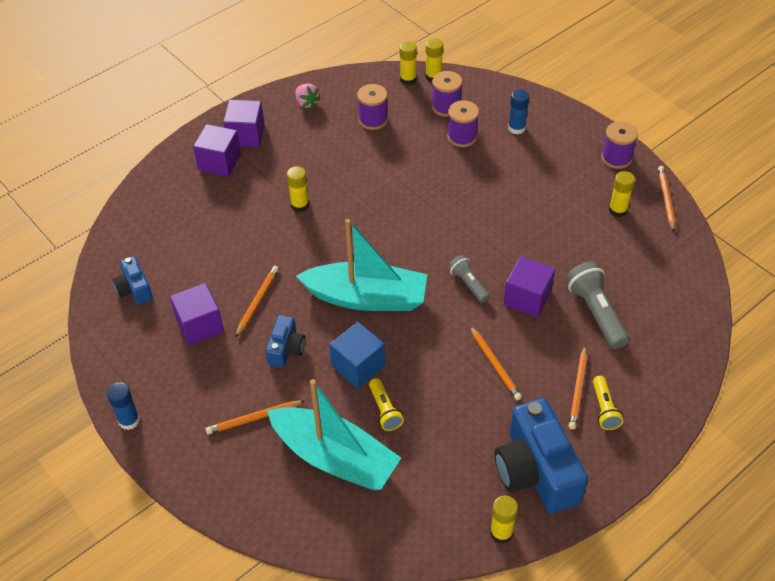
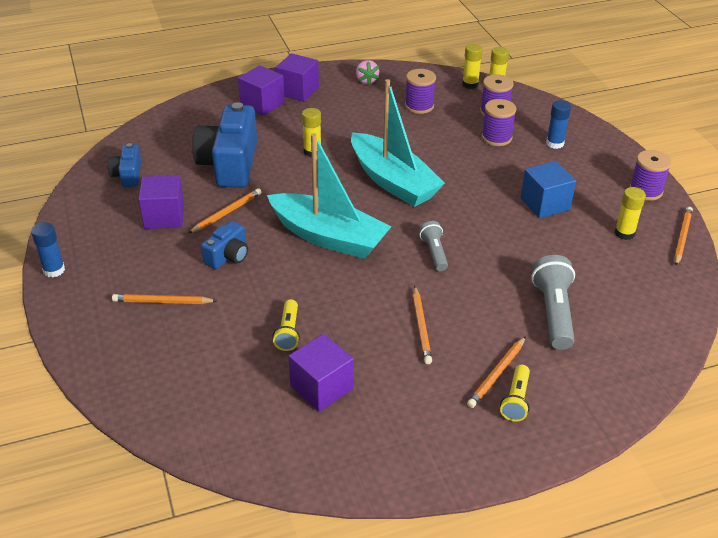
camera: 20 degrees right, 10 degrees down
turquoise boat [267,379,401,490] -> turquoise boat moved to [351,79,445,207]
blue cube [329,322,386,388] -> blue cube moved to [520,161,576,218]
yellow glue stick [490,496,518,544] -> none
blue camera [494,398,588,514] -> blue camera moved to [192,102,257,187]
purple cube [504,256,555,317] -> purple cube moved to [288,334,354,412]

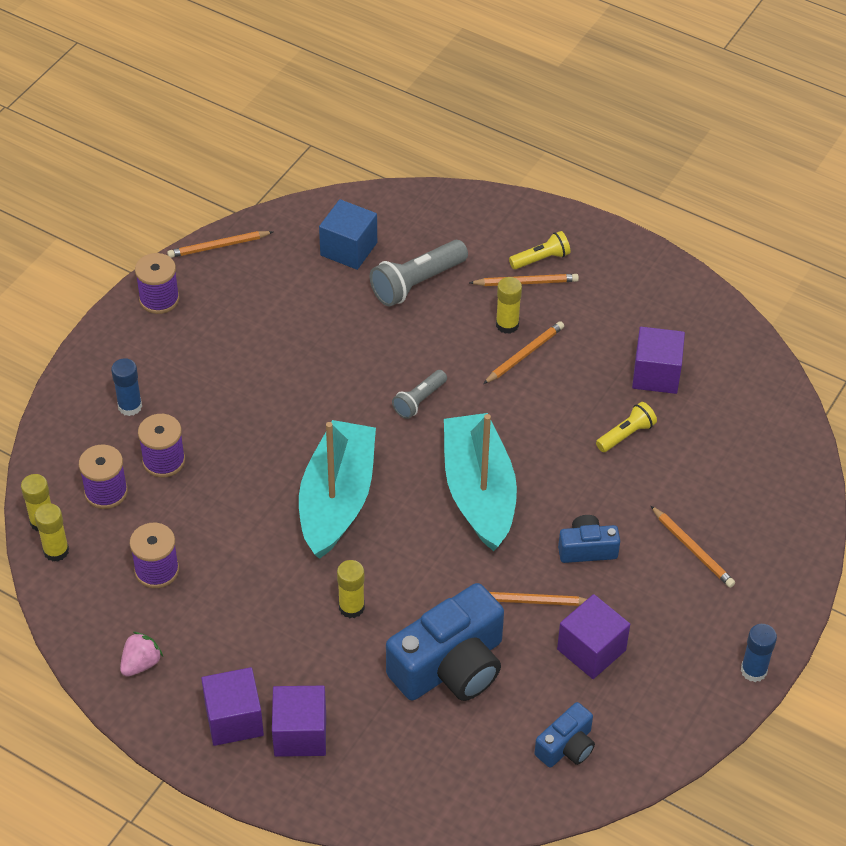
camera: 130 degrees left, 10 degrees up
blue cube [520,161,576,218] -> blue cube moved to [319,199,377,270]
yellow glue stick [615,187,646,240] -> yellow glue stick moved to [496,277,522,334]

